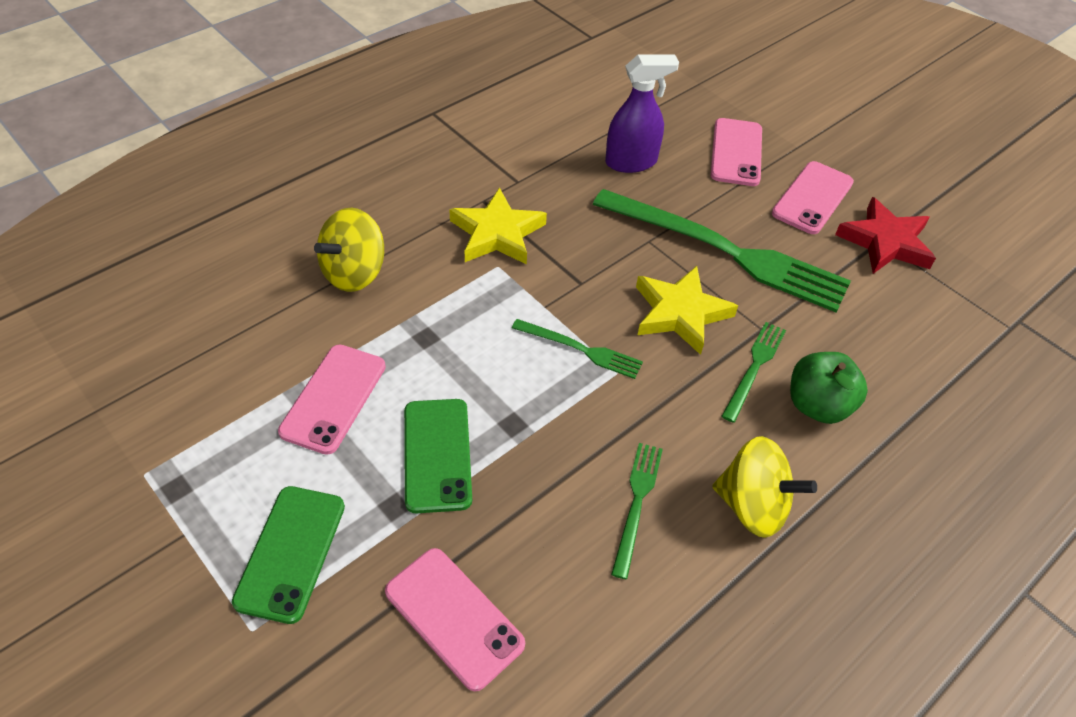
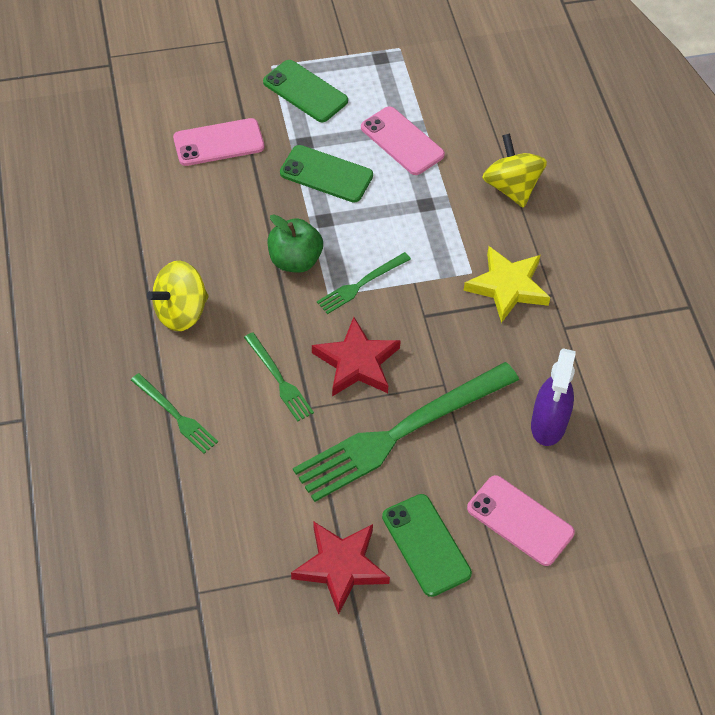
camera: 120 degrees right, 5 degrees up
green fork [611,443,663,579] -> green fork moved to [131,373,218,454]
yellow star [636,266,738,355] -> red star [312,317,401,396]
pink phone [772,161,854,234] -> green phone [382,494,472,597]
green apple [790,352,868,424] -> green apple moved to [268,214,323,273]

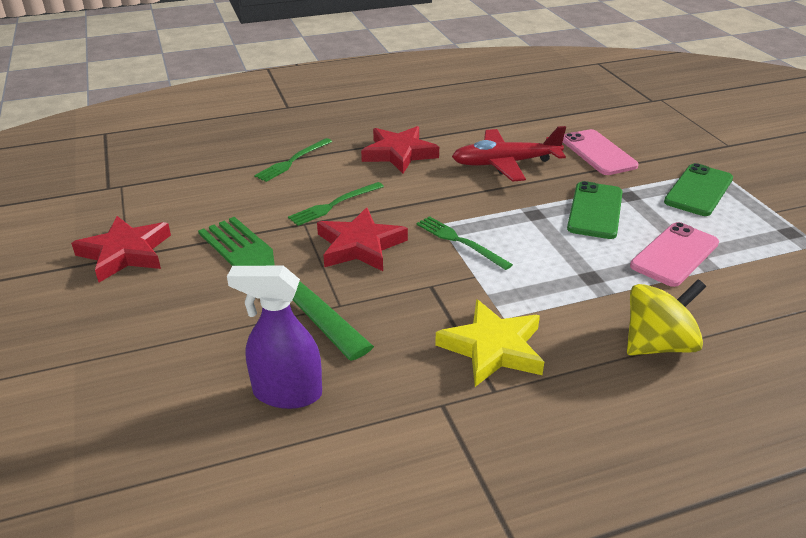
camera: 85 degrees right, 20 degrees down
yellow spinning top [147,261,209,331] -> red star [361,126,439,174]
green apple [268,214,323,273] -> none
green phone [382,494,472,597] -> none
pink phone [467,475,575,566] -> none
none -> red plane [452,126,566,182]

